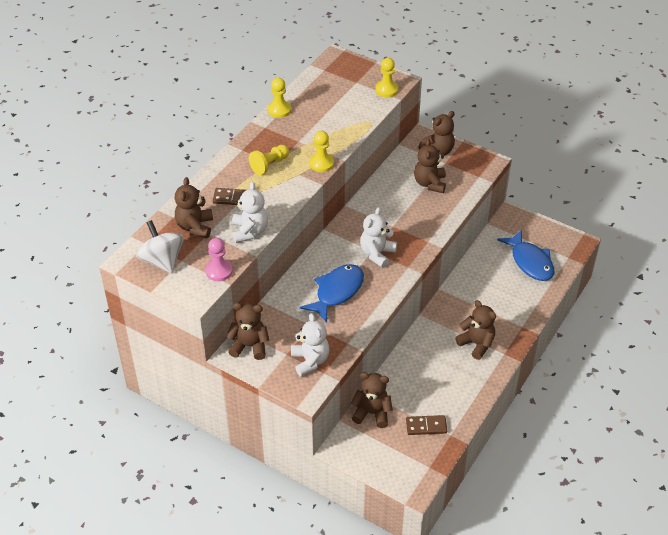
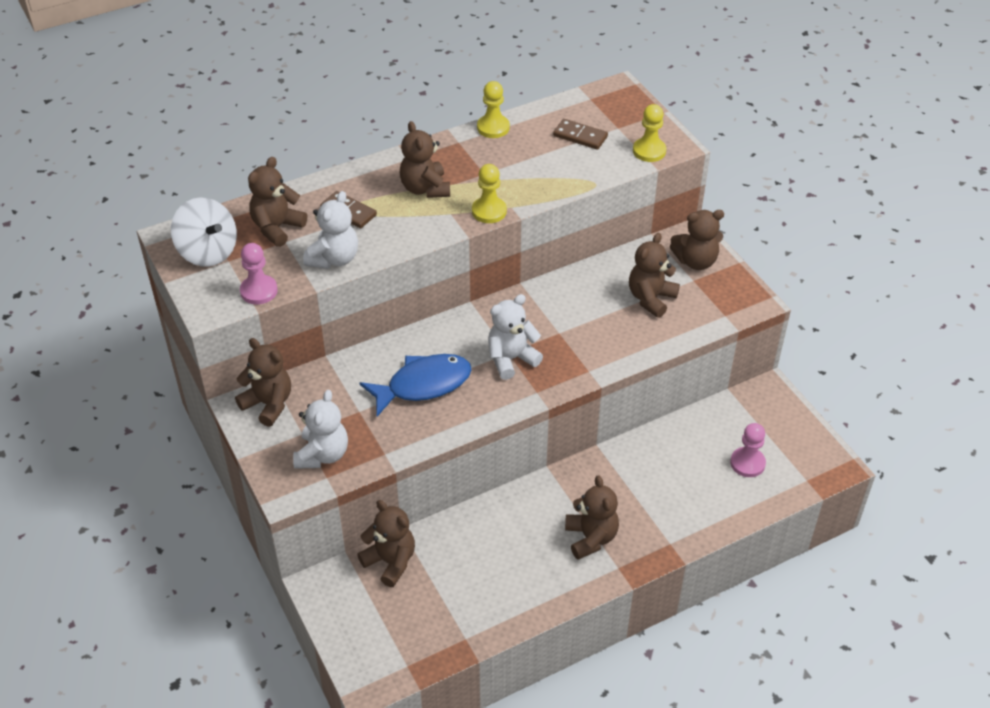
camera: 30 degrees right, 0 degrees up
white spinning top [136,220,184,273] -> white spinning top turned 135 degrees clockwise [171,197,237,267]
yellow pawn [249,145,289,175] -> brown teddy bear [400,121,450,198]
brown domino [406,415,447,435] -> brown domino moved to [553,119,608,150]
blue fish [497,230,555,281] -> pink pawn [730,423,766,477]

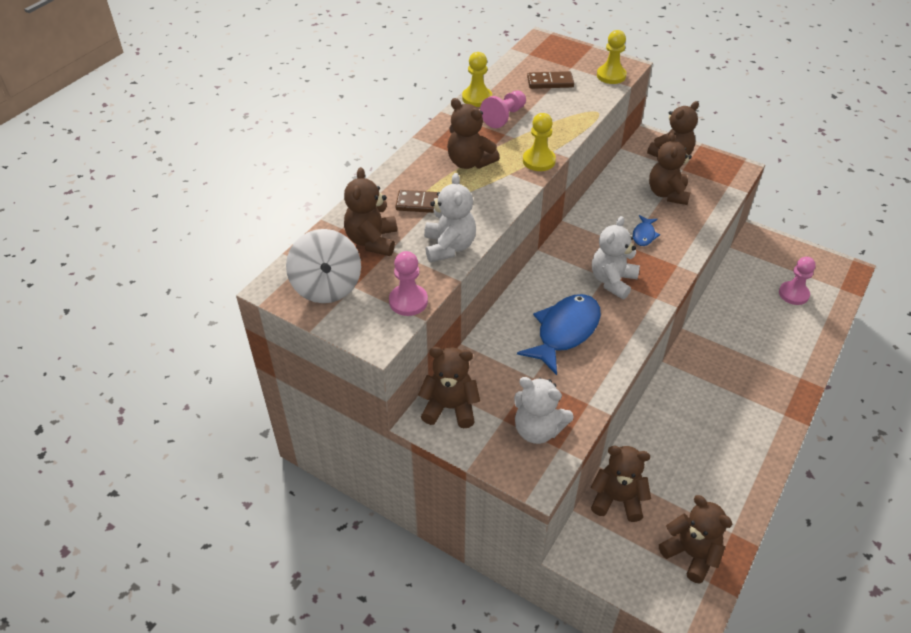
camera: 30 degrees left, 0 degrees up
white spinning top [171,197,237,267] -> white spinning top turned 60 degrees clockwise [286,229,361,303]
white teddy bear [293,390,348,469] -> white teddy bear turned 135 degrees clockwise [514,377,574,444]
brown teddy bear [565,475,619,560] -> brown teddy bear moved to [659,495,732,583]
none -> pink pawn [480,91,526,128]
none -> blue fish [633,215,660,246]

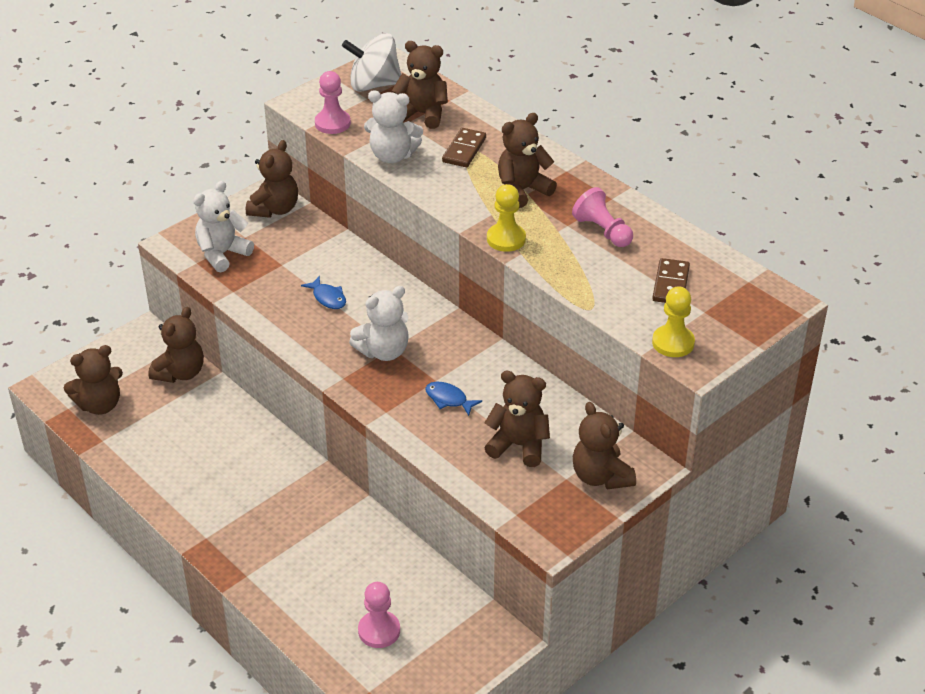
camera: 105 degrees right, 5 degrees down
yellow pawn [462,52,492,107] -> none
blue fish [517,294,601,375] -> blue fish [301,276,346,309], size x0.48
white teddy bear [592,216,640,299] -> white teddy bear turned 105 degrees clockwise [349,286,408,361]

